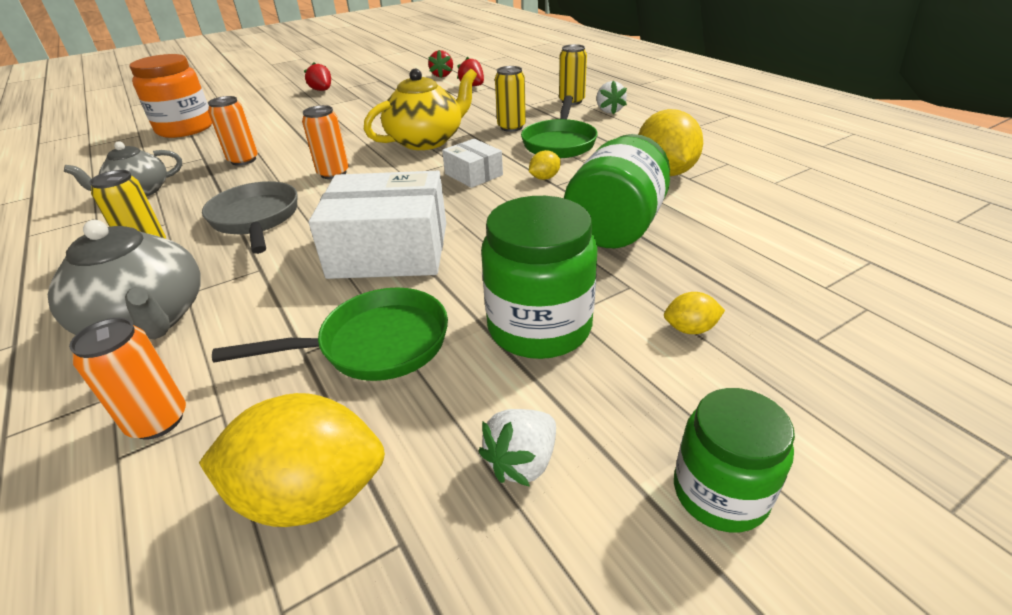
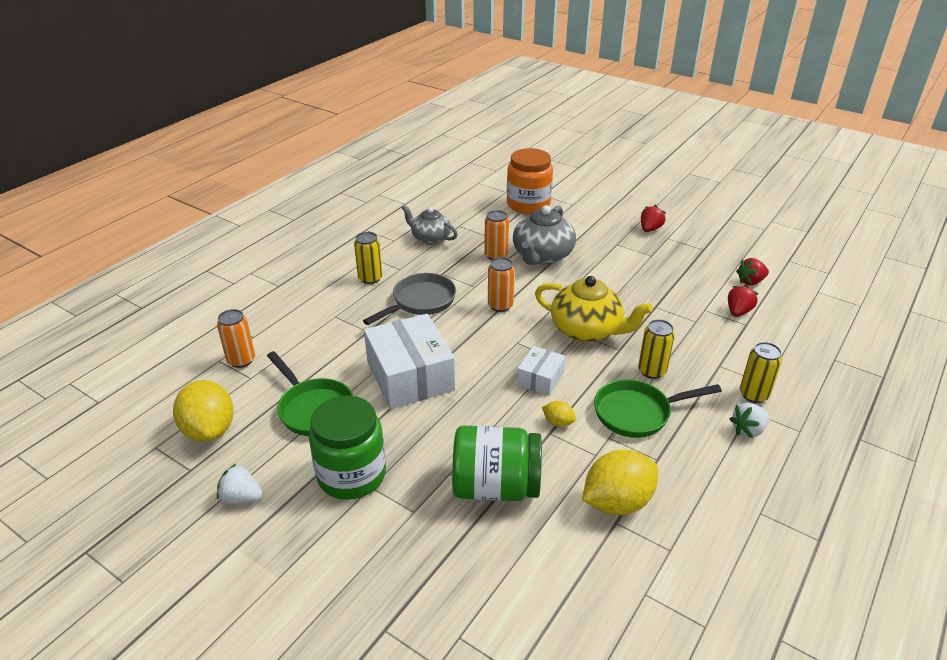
camera: 65 degrees right, 0 degrees up
grey teapot [48,220,201,339] -> grey teapot moved to [513,205,576,265]
yellow lemon [664,292,725,334] -> none
green jar [674,388,795,533] -> none

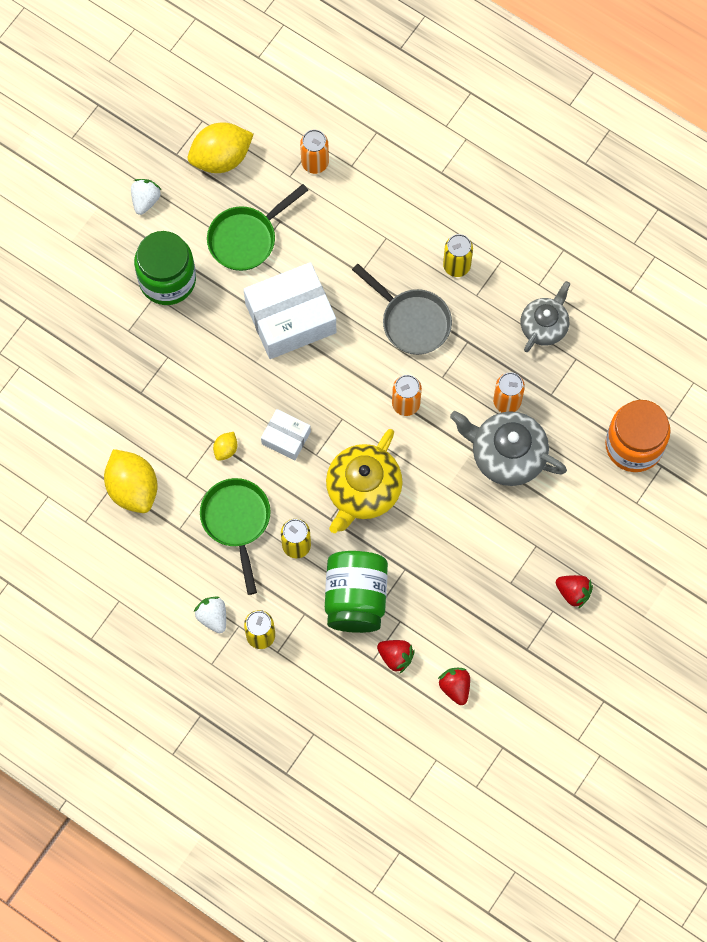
camera: 90 degrees right, 35 degrees up
green jar [452,425,542,501] -> green jar moved to [325,551,388,633]

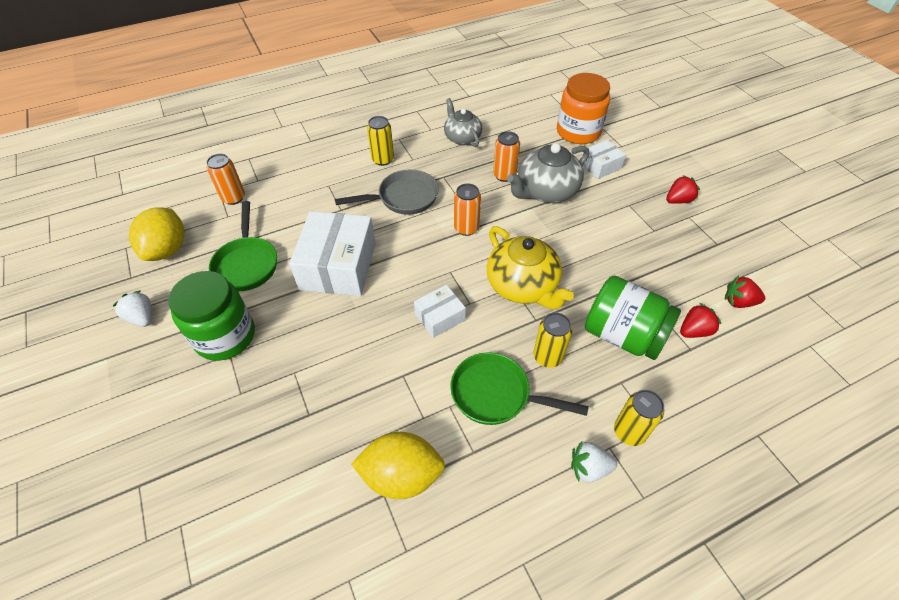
camera: 60 degrees left, 20 degrees down
yellow lemon [213,432,237,461] -> none
none -> white box [582,140,626,179]

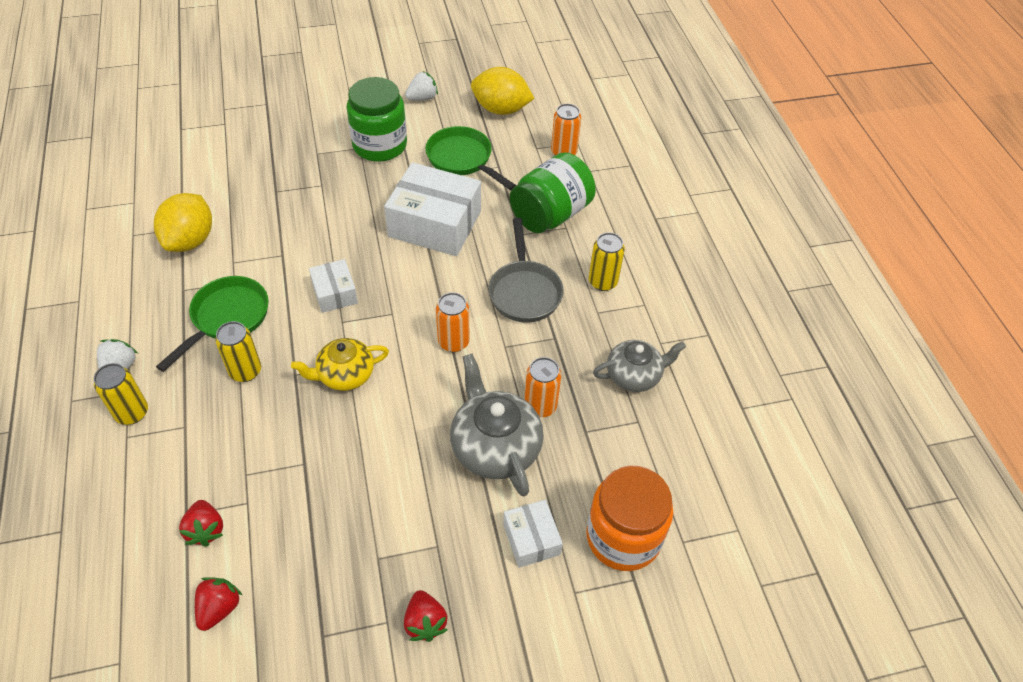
camera: 100 degrees right, 0 degrees up
green pan [209,201,277,291] -> green pan turned 45 degrees clockwise [426,126,516,191]
yellow teapot [487,226,574,310] -> yellow teapot [291,338,389,391], size x0.66
green jar [585,276,681,360] -> green jar moved to [510,152,596,233]

